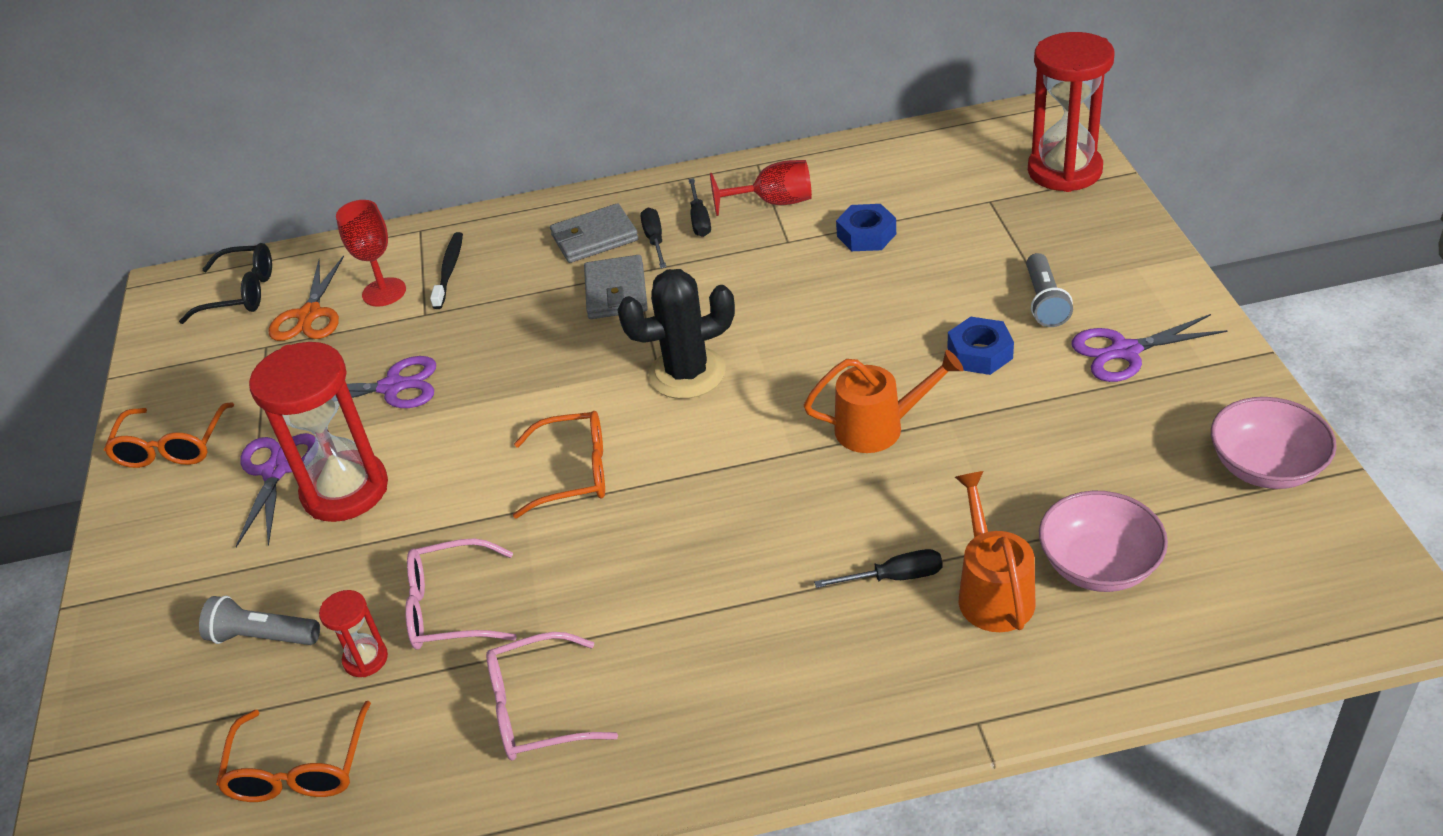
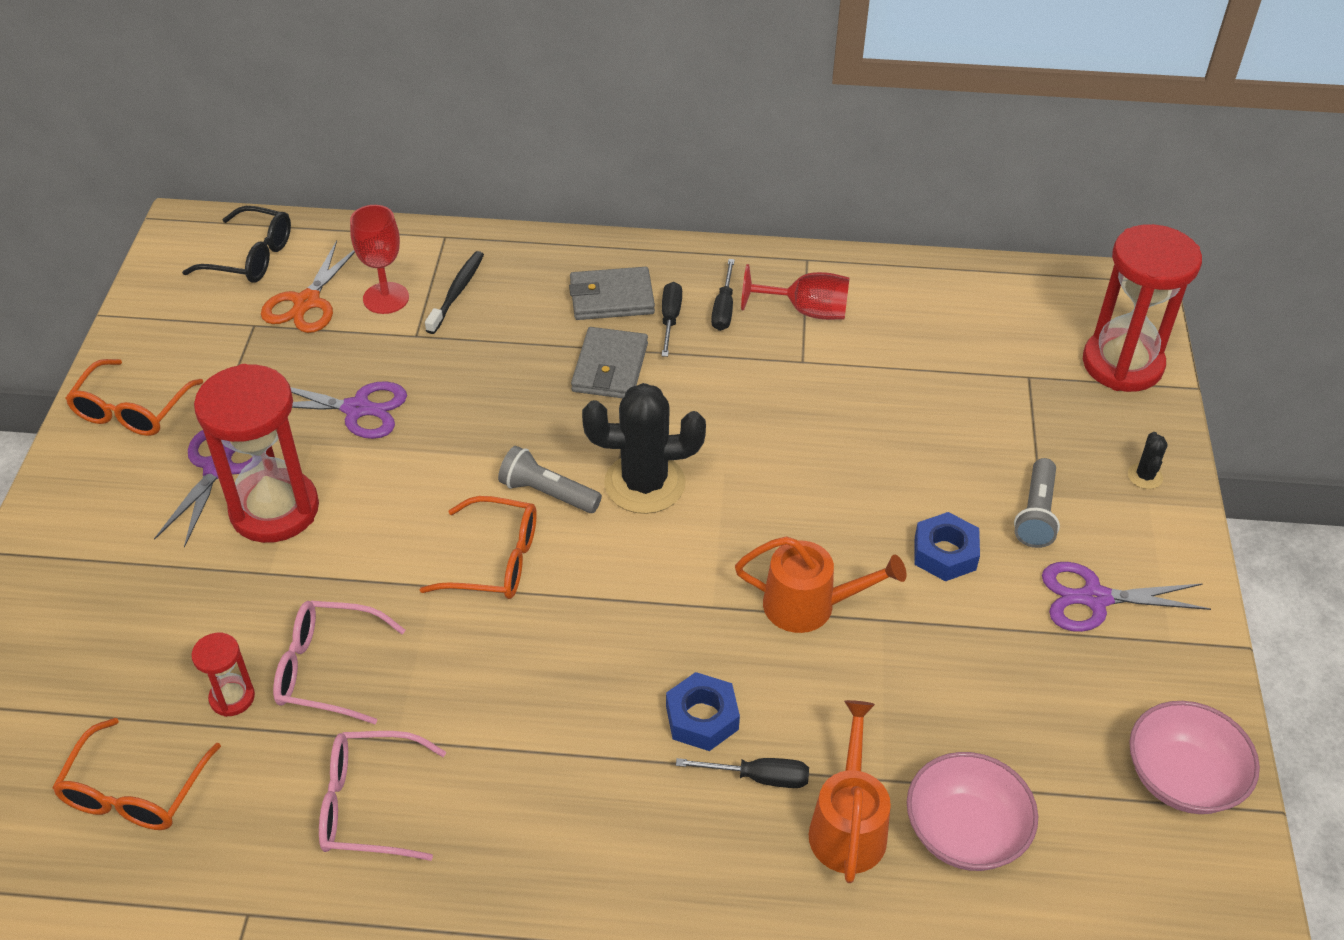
camera: 10 degrees right, 5 degrees up
grey flashlight [199,596,320,645] -> grey flashlight moved to [498,446,602,513]
blue nut [836,204,896,251] -> blue nut moved to [666,672,740,751]
none -> black cactus [1128,432,1168,489]

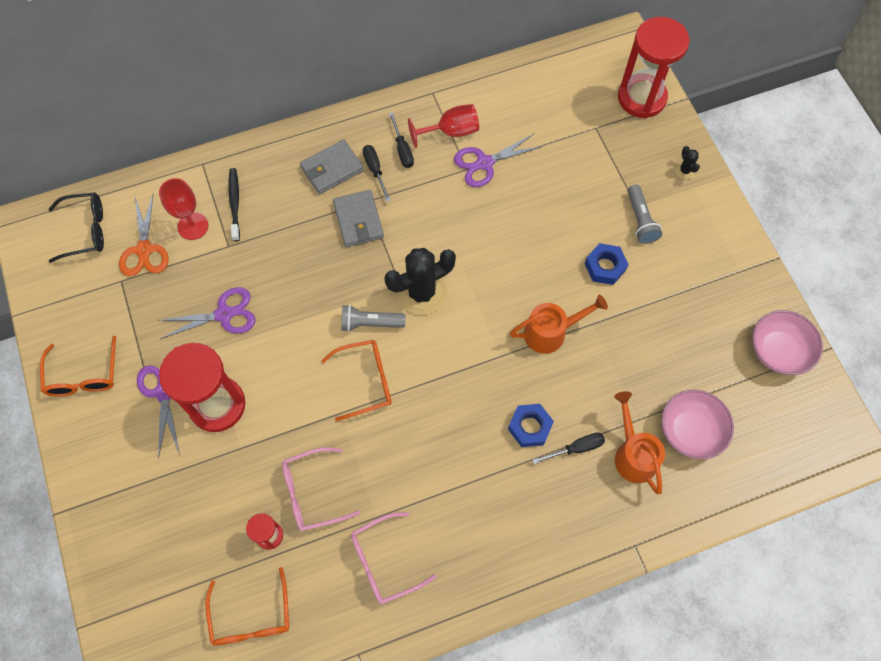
camera: 25 degrees left, 20 degrees up
purple scissors [1042,562,1211,632] -> purple scissors moved to [454,134,543,187]

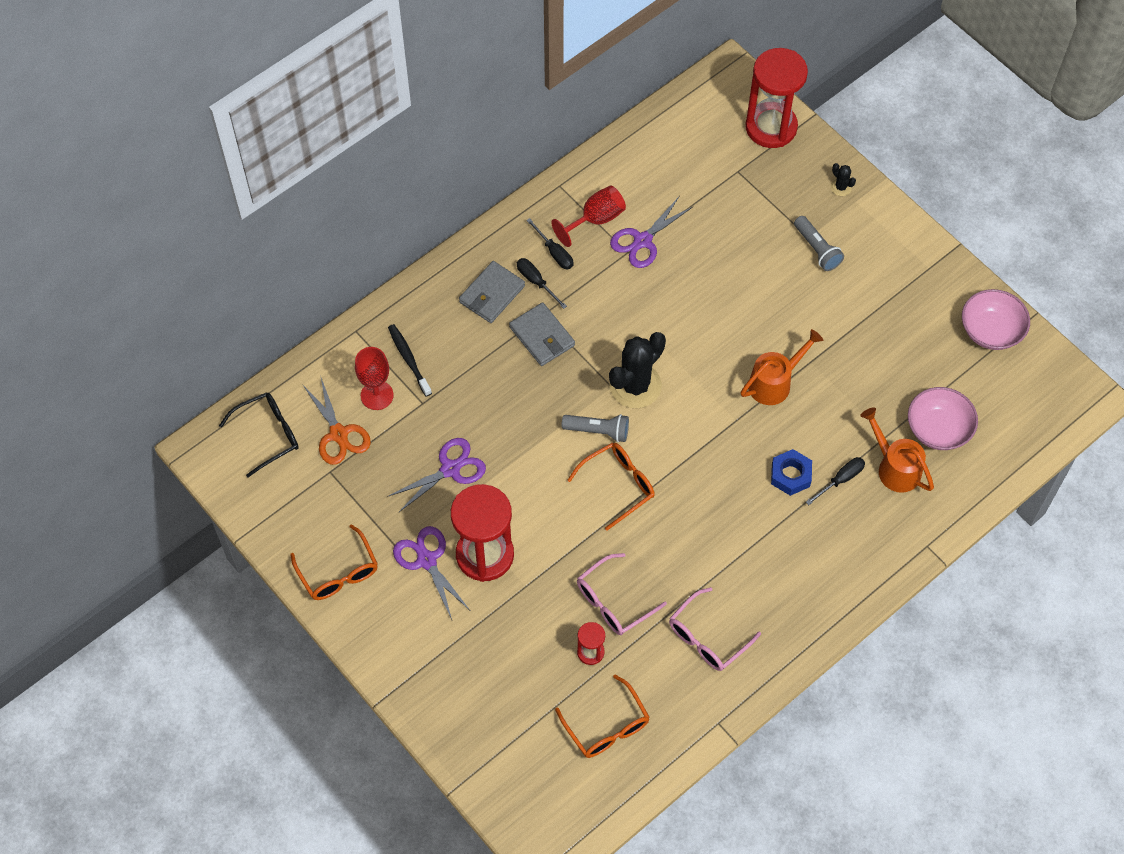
camera: 20 degrees left, 5 degrees down
grey flashlight [341,305,405,332] -> grey flashlight turned 150 degrees counterclockwise [561,414,629,442]
blue nut [585,243,629,285] -> none

